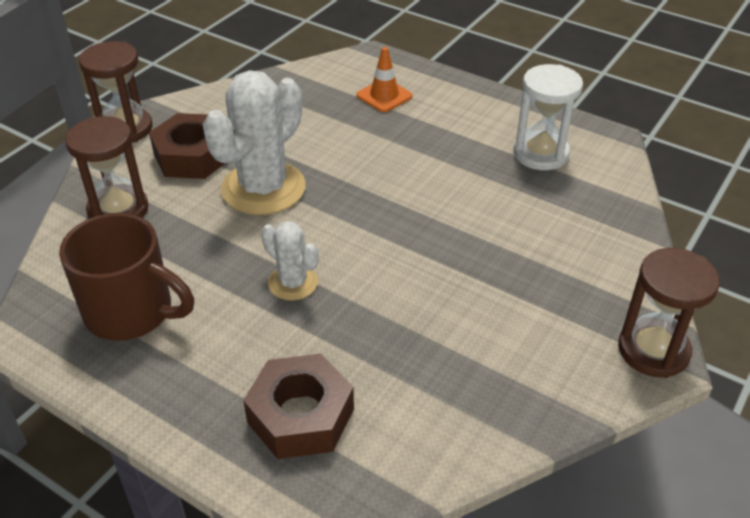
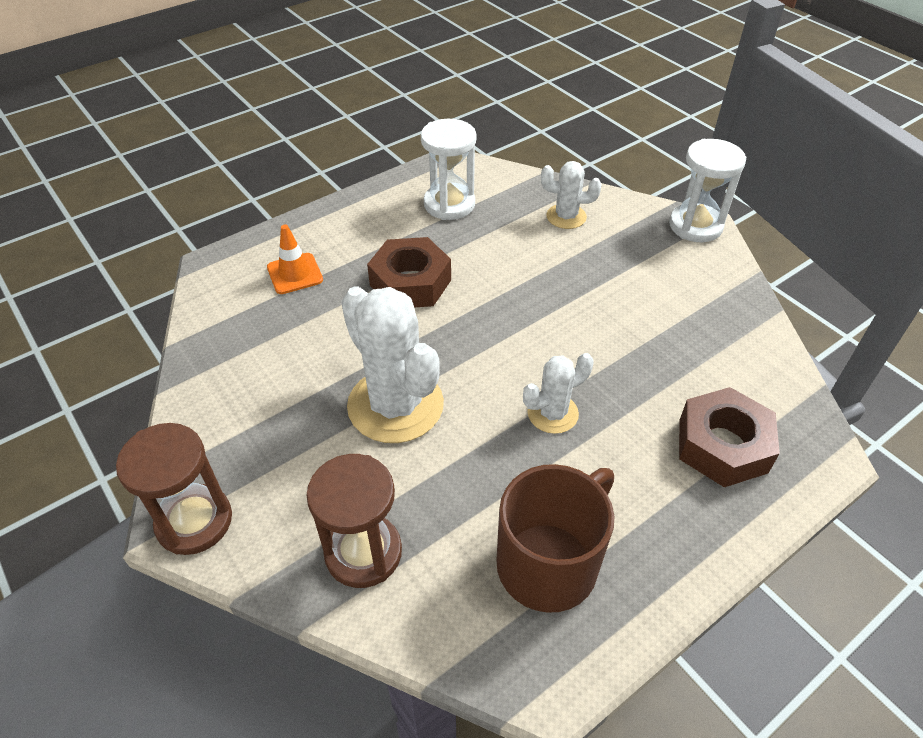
camera: 70 degrees left, 5 degrees up
brown nut [149,113,225,179] -> brown nut moved to [367,237,451,308]
brown hourglass [618,248,720,378] -> white hourglass [669,139,746,242]
none -> white cactus [541,161,602,229]

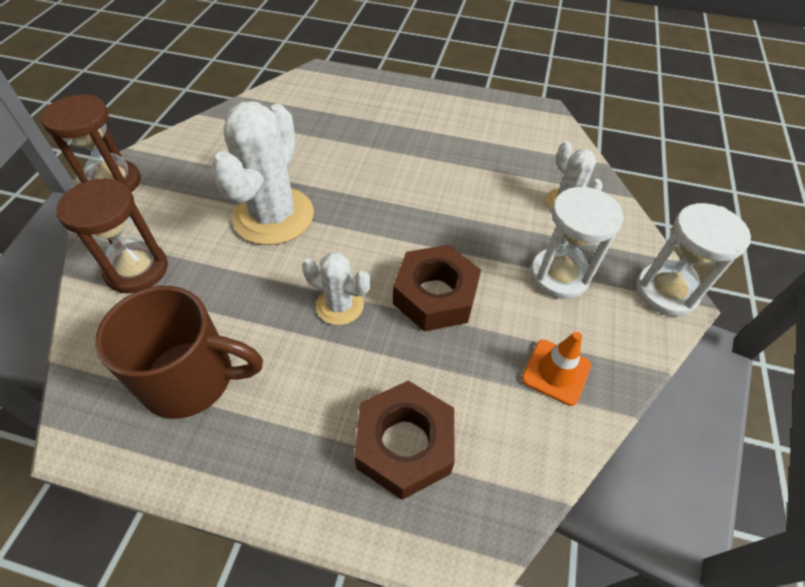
camera: 50 degrees right, 5 degrees up
orange traffic cone [267,224,323,294] -> orange traffic cone moved to [522,332,591,406]
brown nut [367,237,451,308] -> brown nut moved to [393,245,481,332]
white hourglass [421,119,476,220] -> white hourglass moved to [530,186,623,299]

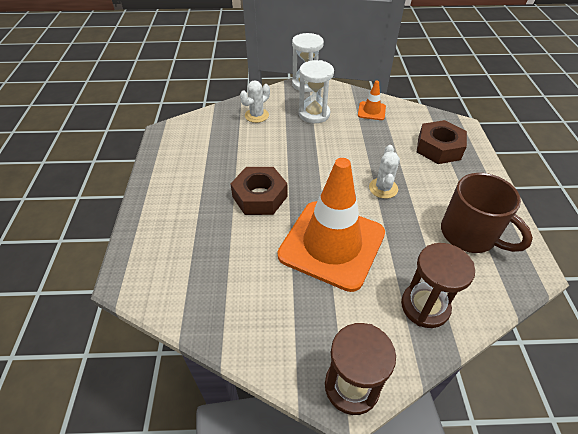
camera: 105 degrees left, 5 degrees down
brown mug [95,286,263,419] -> brown mug turned 150 degrees clockwise [441,173,533,253]
white cactus [210,102,314,245] -> orange traffic cone [278,158,385,292]
brown nut [393,245,481,332] -> brown nut moved to [230,167,287,215]

